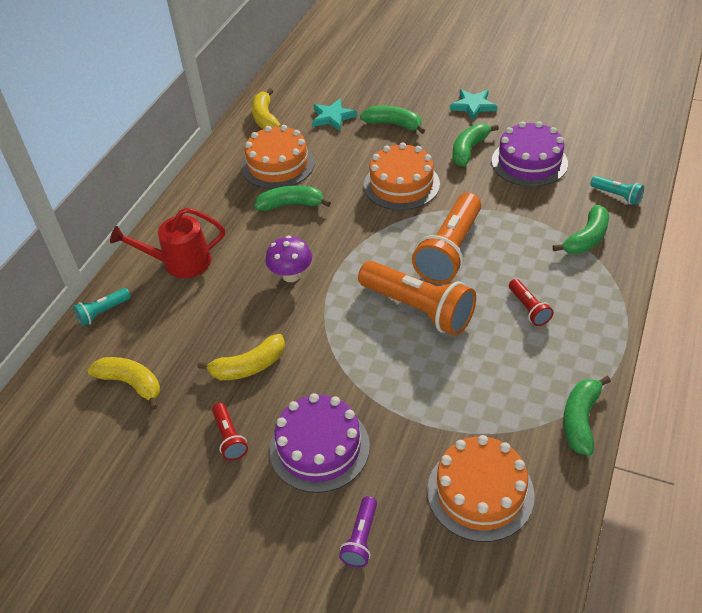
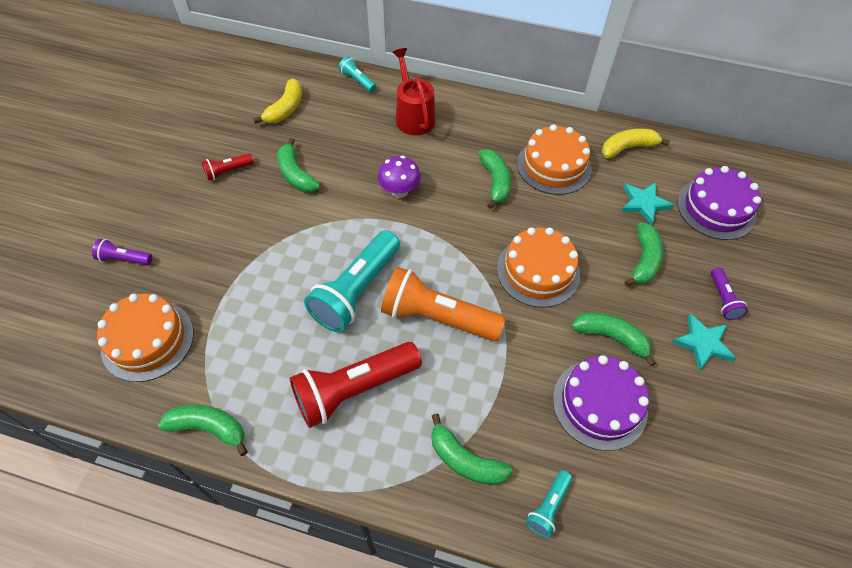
camera: 80 degrees right, 10 degrees up
yellow banana [197,334,285,380] -> green banana [277,138,320,192]
purple cake [269,393,370,493] -> purple cake moved to [677,166,761,240]
orange flashlight [358,261,476,336] -> turquoise flashlight [304,230,400,332]
red flashlight [509,279,553,326] -> red flashlight [290,342,422,428], size x2.11
none -> purple flashlight [711,267,748,320]

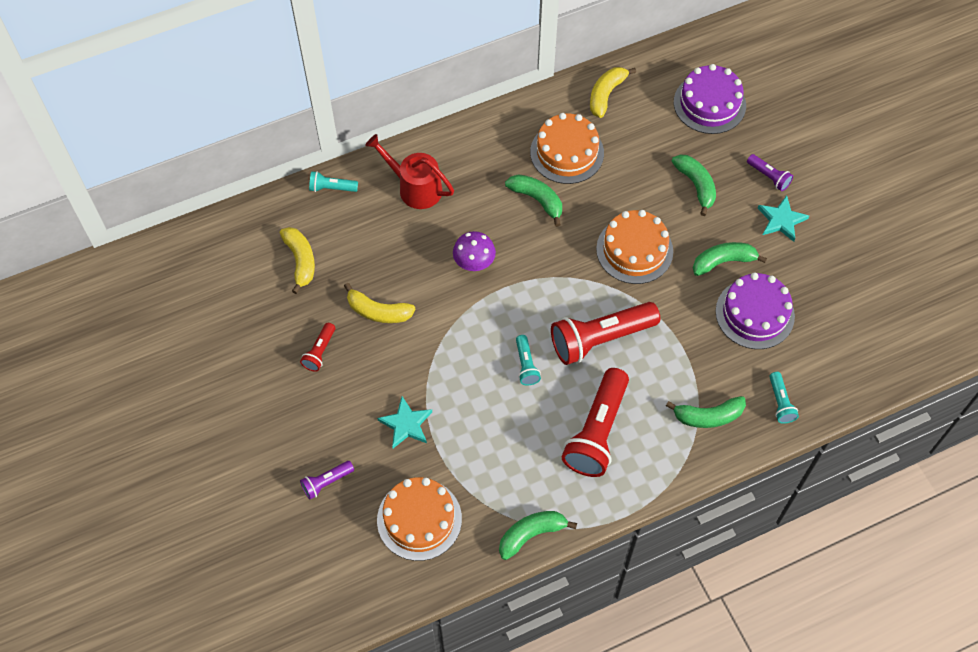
camera: 40 degrees left, 5 degrees up
green banana [277,138,320,192] -> yellow banana [344,283,416,323]
turquoise flashlight [304,230,400,332] -> turquoise flashlight [516,335,541,386], size x0.47
orange flashlight [381,267,506,341] -> red flashlight [551,302,660,365]
turquoise star [621,182,674,225] -> turquoise star moved to [377,396,432,448]

